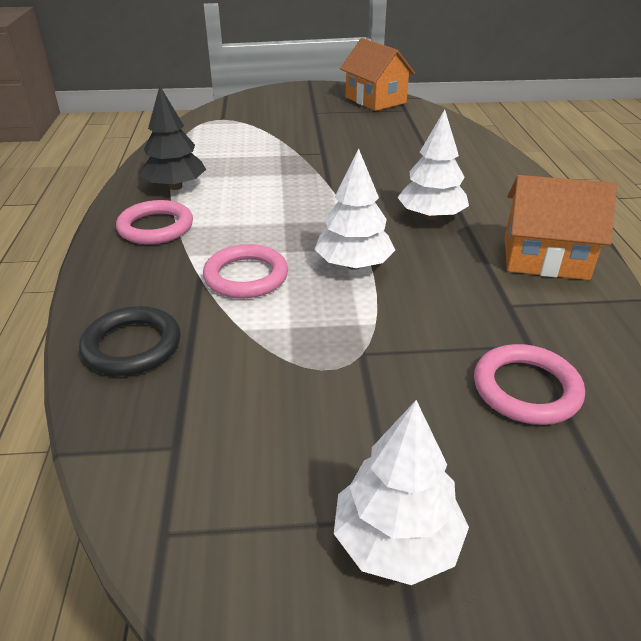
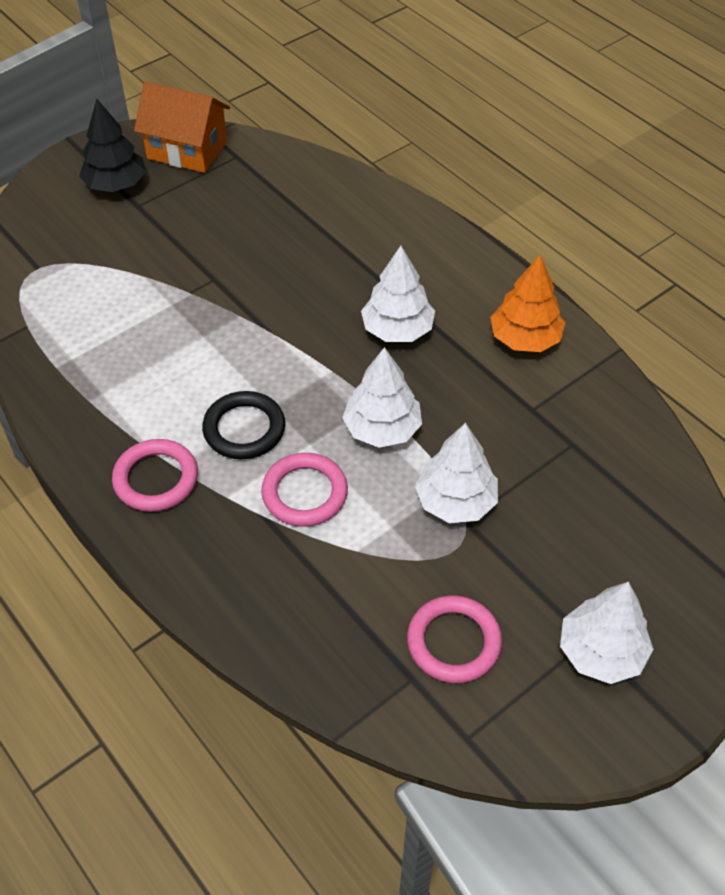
camera: 35 degrees left, 15 degrees up
black ring [79,306,181,376] -> black ring moved to [202,391,285,459]
black tree [140,86,206,190] -> black tree moved to [79,99,146,192]
pink ring [474,344,585,425] -> pink ring moved to [407,595,502,683]
orange house [505,175,617,280] -> orange tree [490,255,565,352]
none -> white tree [415,423,498,523]

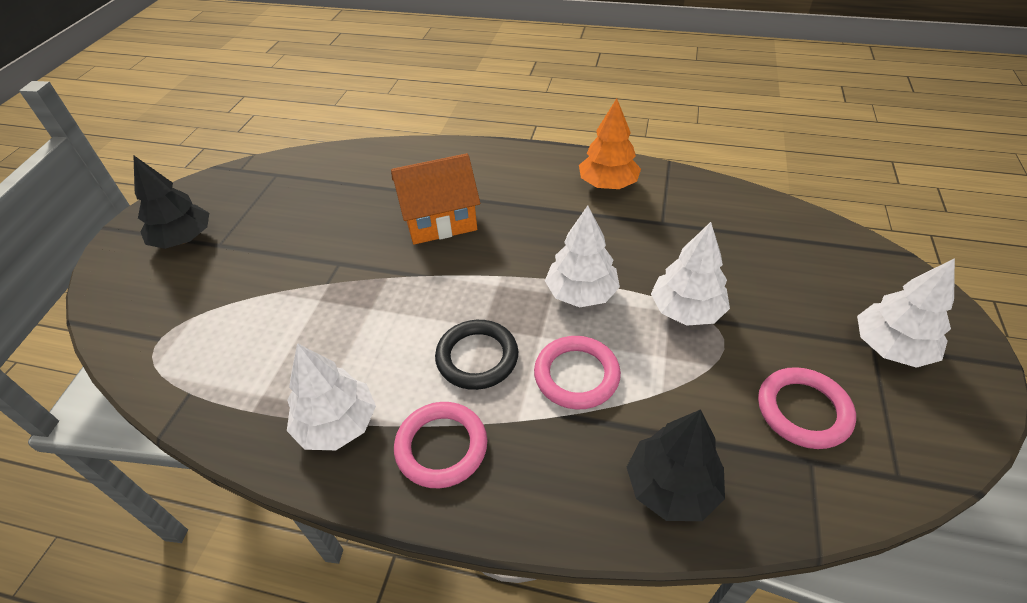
camera: 35 degrees left, 5 degrees down
orange house [134,82,230,173] -> orange house moved to [391,153,480,245]
white tree [361,246,435,342] -> white tree moved to [287,343,376,450]
none -> black tree [627,409,725,521]

